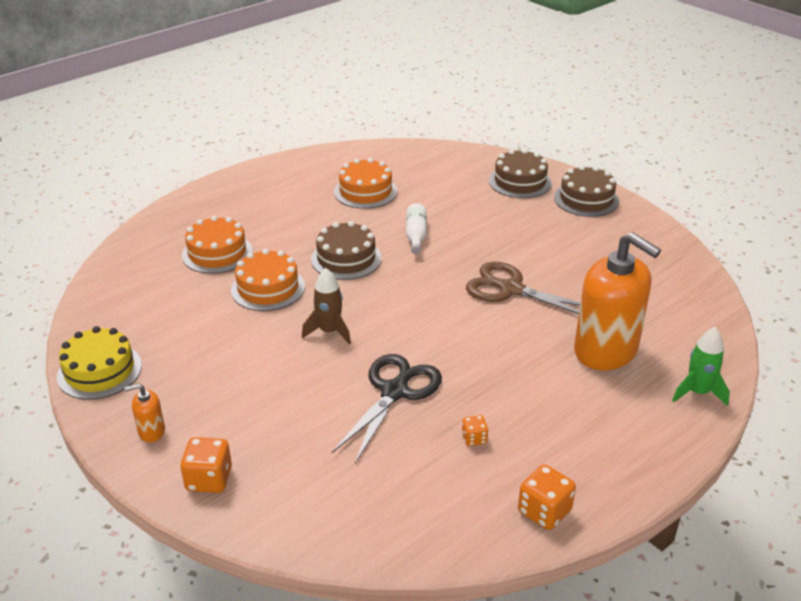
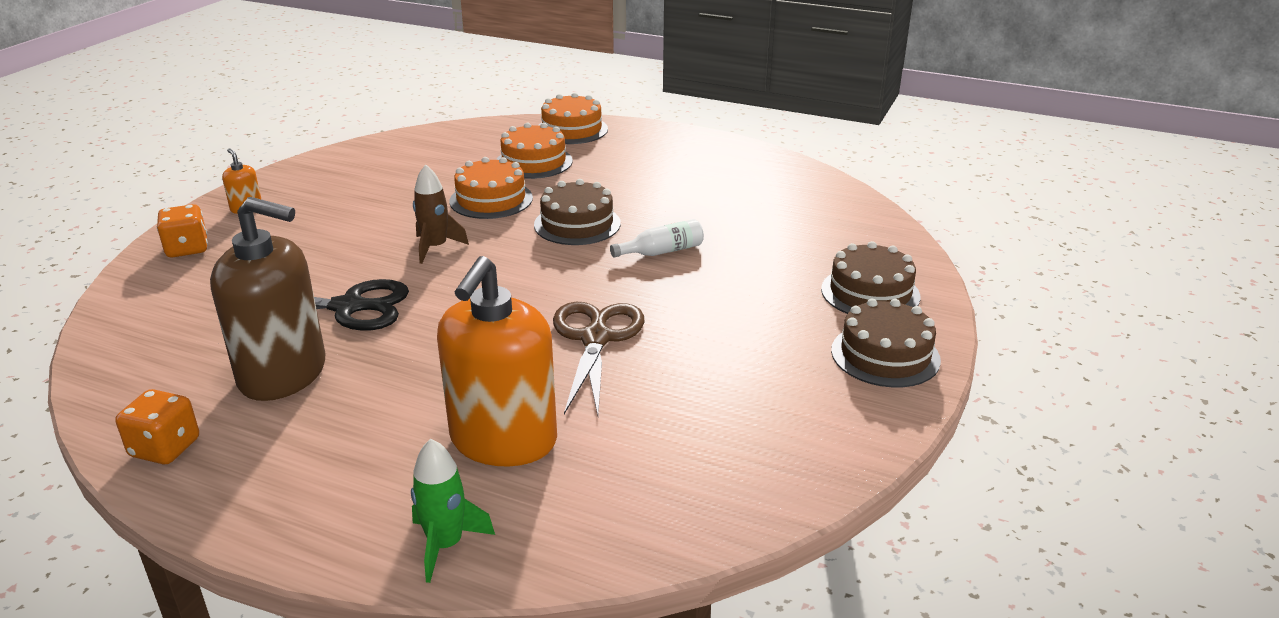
camera: 65 degrees right, 5 degrees down
yellow cake [57,326,142,400] -> none
orange cake [334,158,397,209] -> orange cake moved to [539,93,608,144]
orange dice [462,415,488,446] -> brown soap dispenser [210,197,325,401]

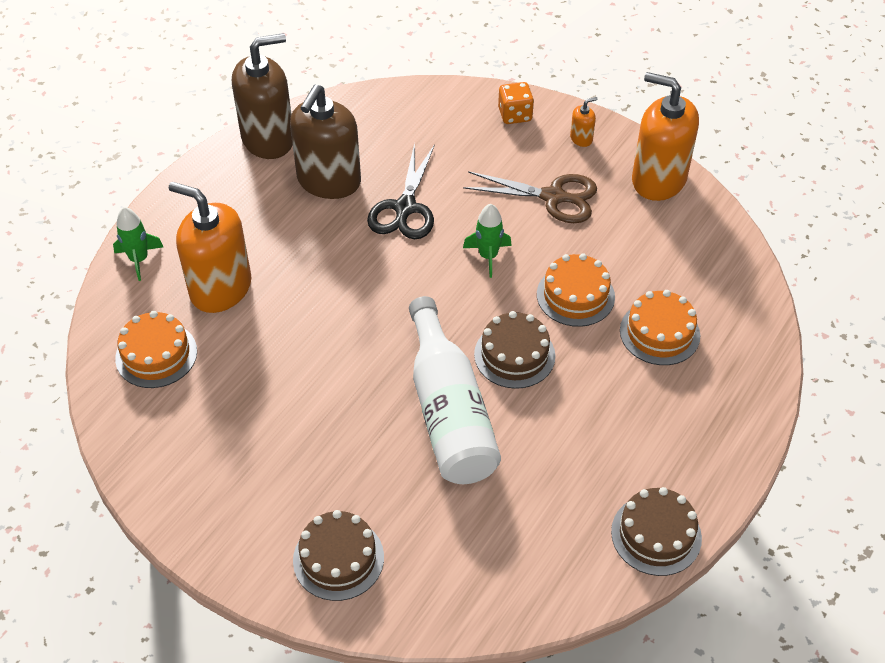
camera: 100 degrees right, 20 degrees up
orange dice [115,389,199,464] -> brown soap dispenser [232,33,293,159]
brown rocket [413,164,469,264] -> green rocket [463,204,512,278]
orange cake [539,93,608,144] -> orange cake moved to [115,311,197,388]
brown scissors [553,302,644,415] -> brown scissors moved to [463,171,597,223]
white bottle [610,219,704,257] -> white bottle [409,296,501,484], size x2.38
brown cake [831,299,941,387] -> brown cake moved to [611,487,702,576]
none -> orange soap dispenser [632,72,699,201]

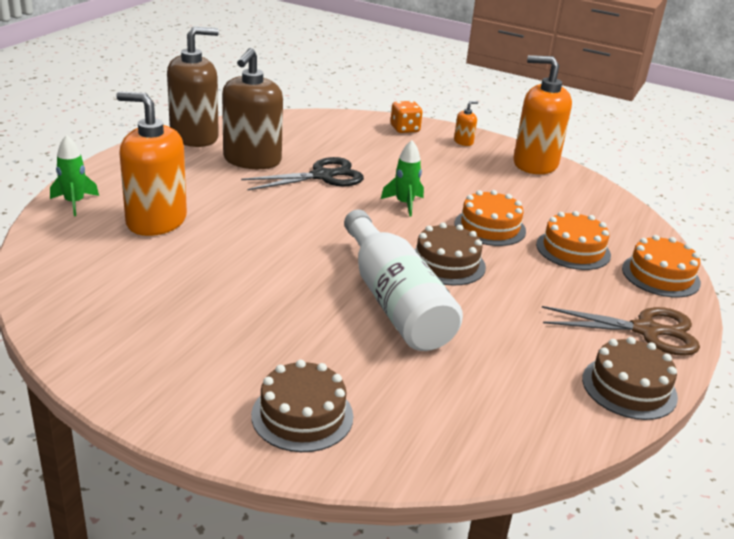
camera: 10 degrees left, 20 degrees down
orange cake [115,311,197,388] -> orange cake moved to [622,235,701,298]
black scissors [367,143,435,239] -> black scissors turned 120 degrees counterclockwise [241,157,364,190]
brown scissors [463,171,597,223] -> brown scissors moved to [542,306,700,356]

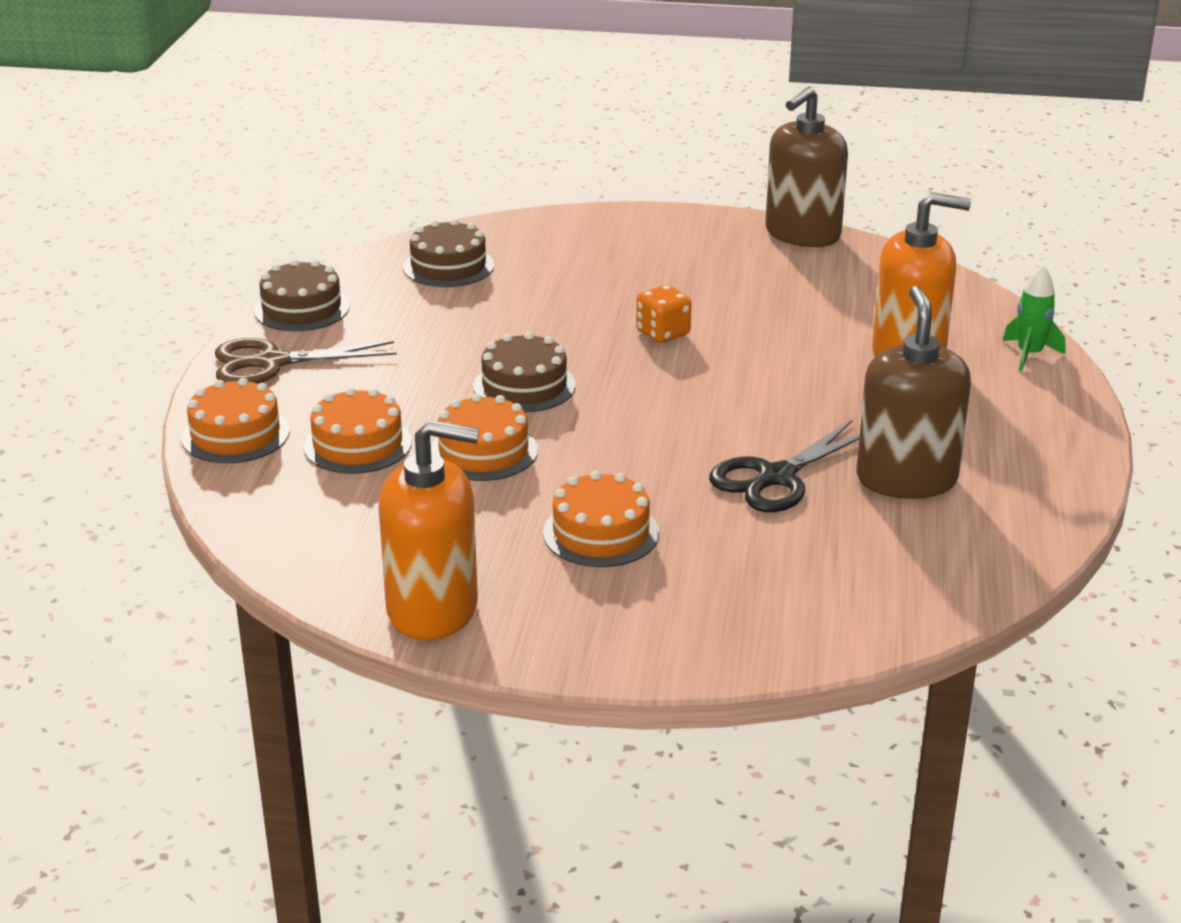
camera: 165 degrees right, 0 degrees up
brown soap dispenser [167,26,219,147] -> brown soap dispenser moved to [765,86,848,247]
brown cake [251,360,353,452] -> brown cake moved to [403,219,494,287]
white bottle [344,210,463,351] -> none
green rocket [381,140,424,216] -> none
orange dice [390,101,423,133] -> orange dice moved to [636,285,691,343]
orange soap dispenser [454,101,478,146] -> none
none -> orange cake [543,471,659,567]

